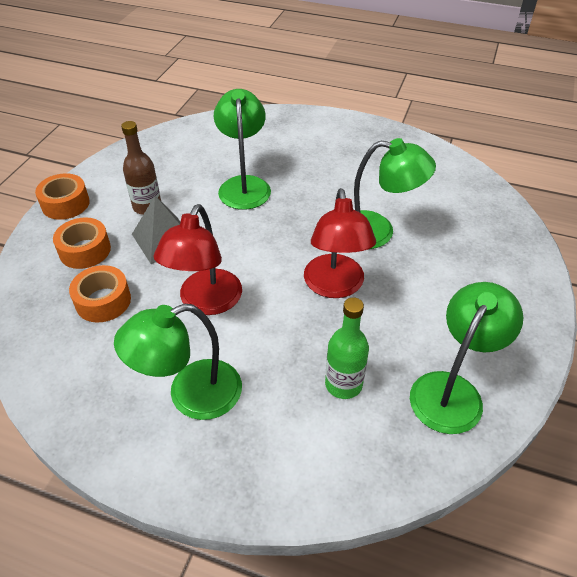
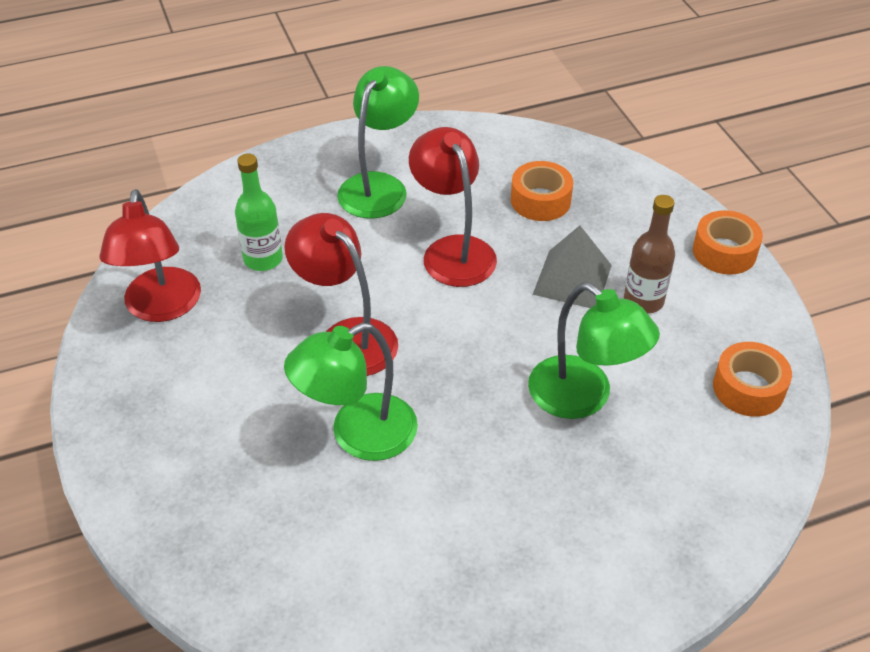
camera: 140 degrees right, 0 degrees up
orange tape [53,217,111,269] -> orange tape moved to [713,342,792,417]
green lamp [410,282,523,434] -> red lamp [99,189,201,322]

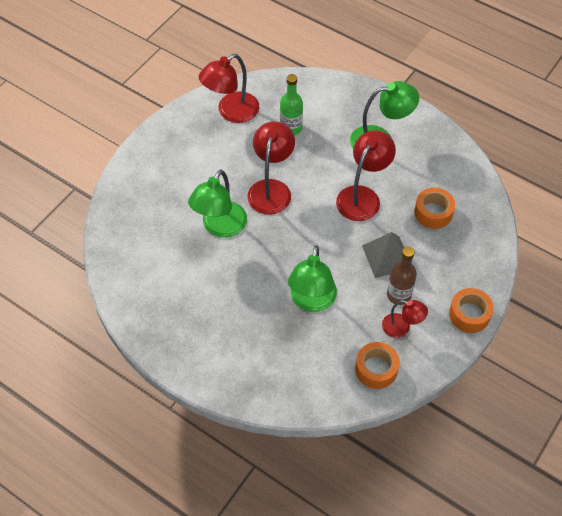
camera: 55 degrees right, 10 degrees up
green lamp [284,323,418,461] -> green lamp turned 90 degrees counterclockwise [188,170,247,238]
none -> red lamp [382,300,428,338]

